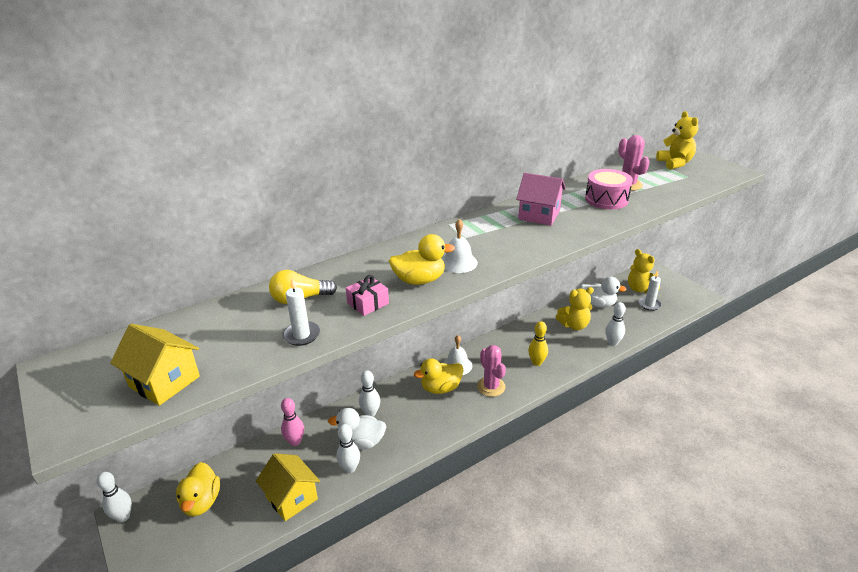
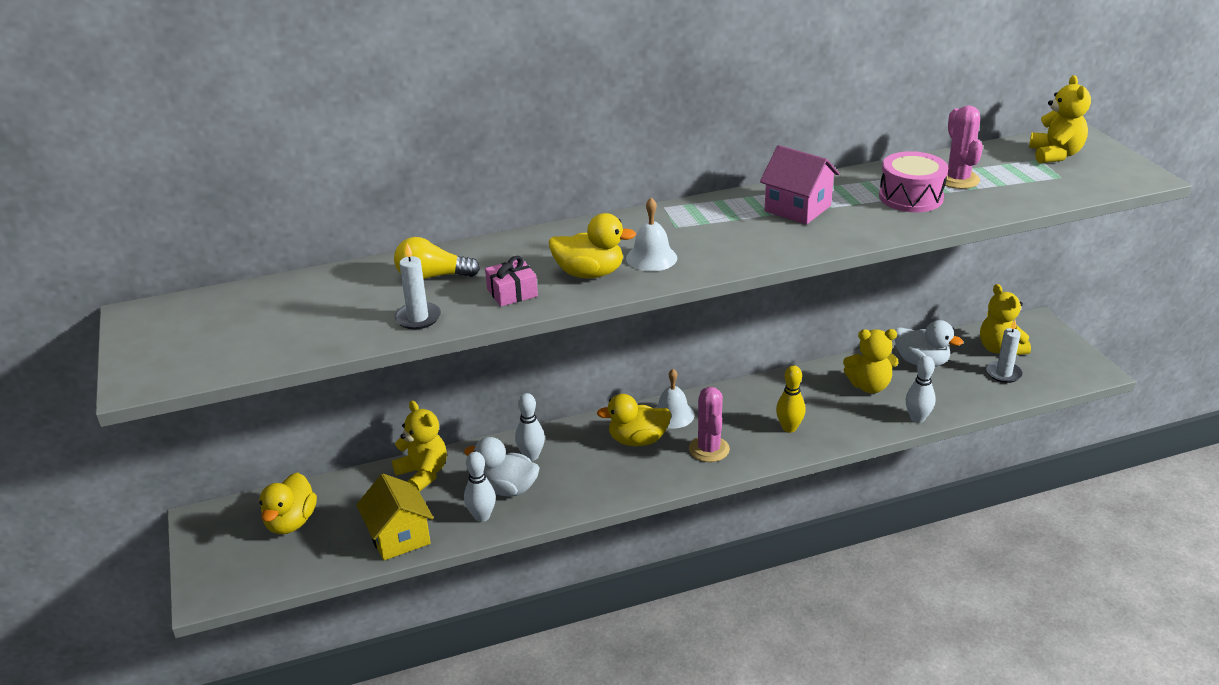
camera: 15 degrees right, 0 degrees up
white bowling pin [97,472,132,522] -> none
yellow house [110,324,200,406] -> none
pink bowling pin [281,398,304,446] -> yellow teddy bear [392,401,447,492]

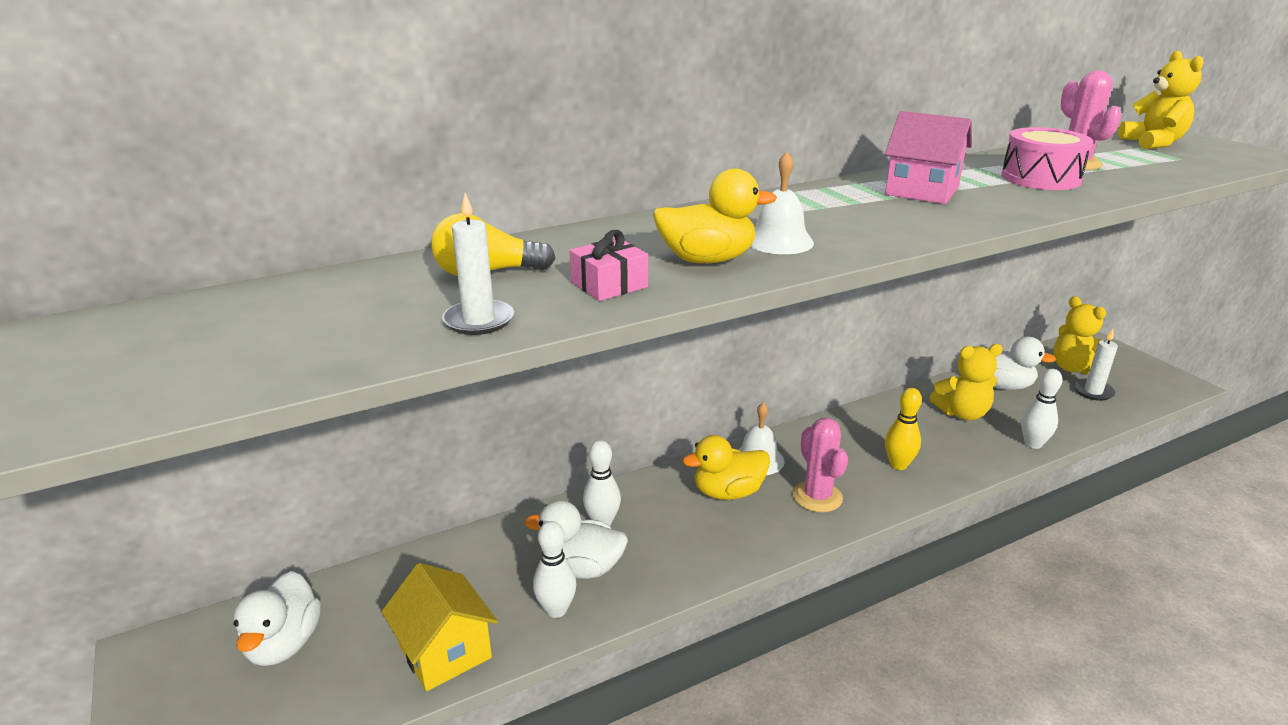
camera: 10 degrees left, 5 degrees down
yellow duck [259,472,317,534] -> white duck [234,571,321,666]
yellow teddy bear [392,401,447,492] -> none

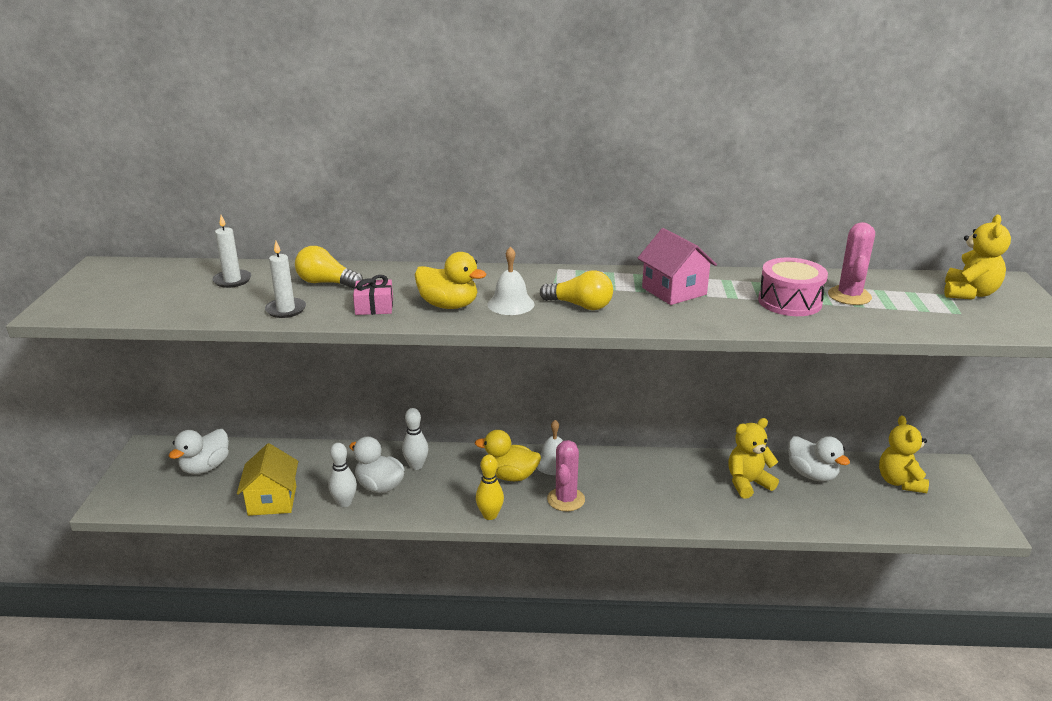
camera: 30 degrees right, 0 degrees up
yellow bowling pin [885,388,922,470] -> yellow bowling pin moved to [476,455,504,520]
yellow teddy bear [930,344,1003,420] -> yellow teddy bear turned 135 degrees clockwise [728,418,779,499]
white bowling pin [1021,369,1062,449] -> none
white candle [1073,329,1118,401] -> white candle moved to [212,215,252,288]
none -> yellow light bulb [540,270,613,310]

